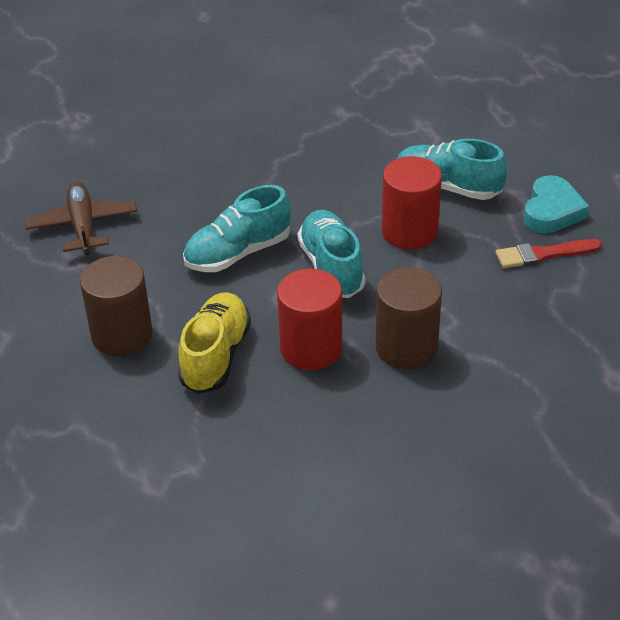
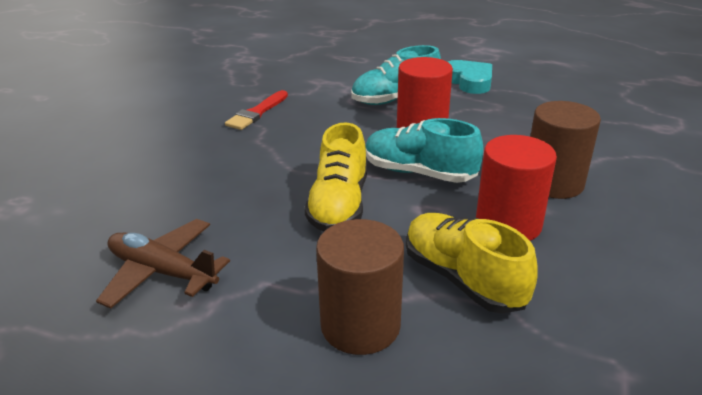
camera: 50 degrees left, 10 degrees down
turquoise shoe [183,185,291,272] -> yellow shoe [304,123,367,231]
red brush [495,239,602,268] -> red brush moved to [225,90,288,130]

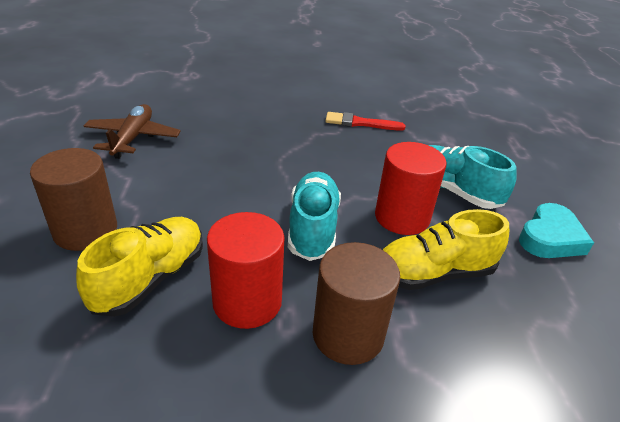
camera: 65 degrees right, 5 degrees up
yellow shoe [304,123,367,231] -> yellow shoe moved to [383,209,509,290]

